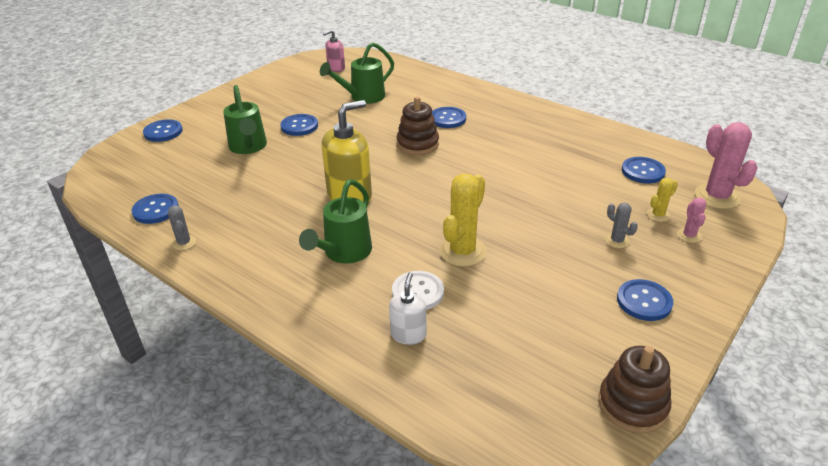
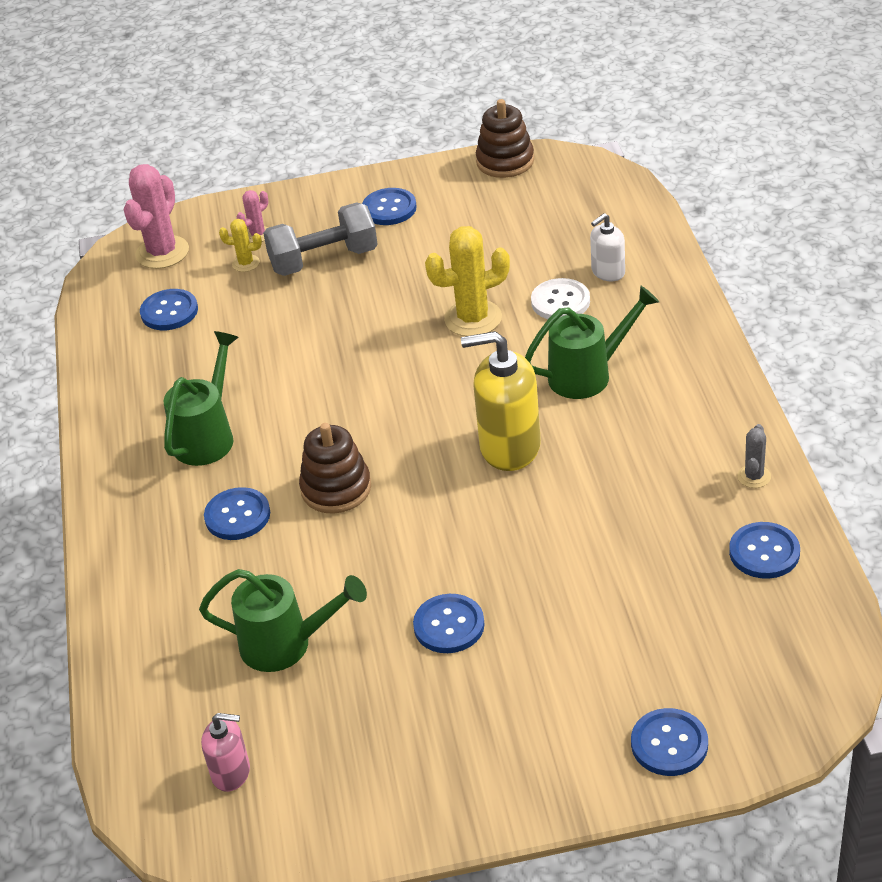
camera: 135 degrees left, 5 degrees up
green watering can [223,85,267,154] -> green watering can moved to [163,331,239,466]
grey cactus [605,203,638,248] -> grey dumbbell [263,202,378,276]

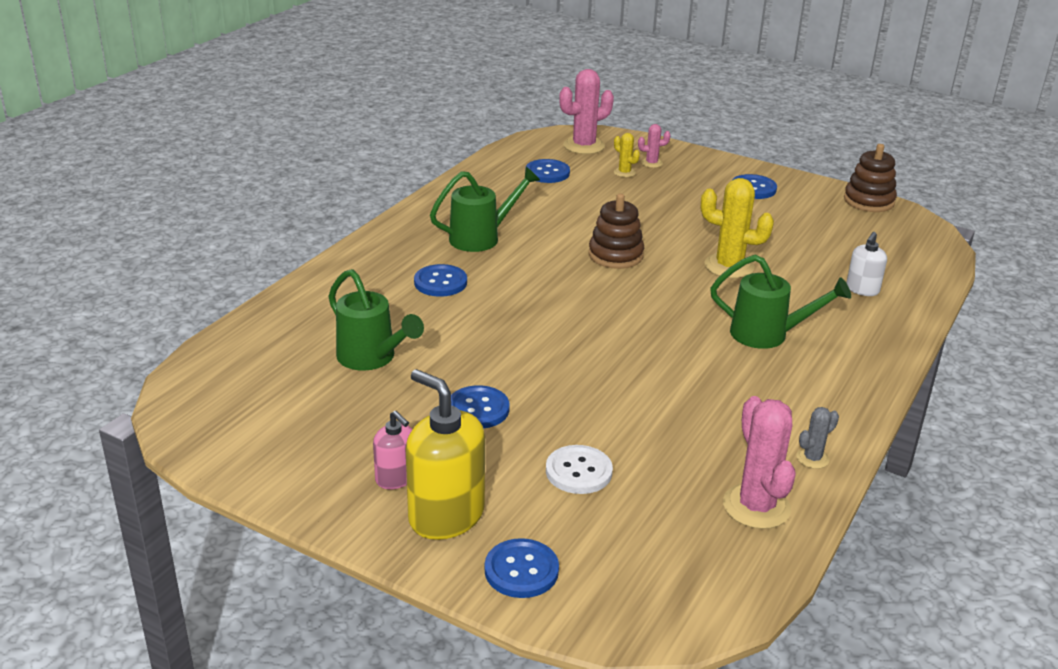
camera: 35 degrees right, 10 degrees down
pink soap dispenser [201,713,250,792] -> pink soap dispenser moved to [373,411,413,490]
grey dumbbell [263,202,378,276] -> none
brown stacking toy [299,423,371,514] -> brown stacking toy moved to [589,193,644,269]
yellow soap dispenser [461,331,541,471] -> yellow soap dispenser moved to [406,369,485,540]
white button [531,278,590,319] -> white button moved to [546,445,613,494]
white soap dispenser [590,213,625,281] -> white soap dispenser turned 60 degrees counterclockwise [846,232,887,296]
blue button [729,522,800,579] -> pink cactus [723,396,796,529]

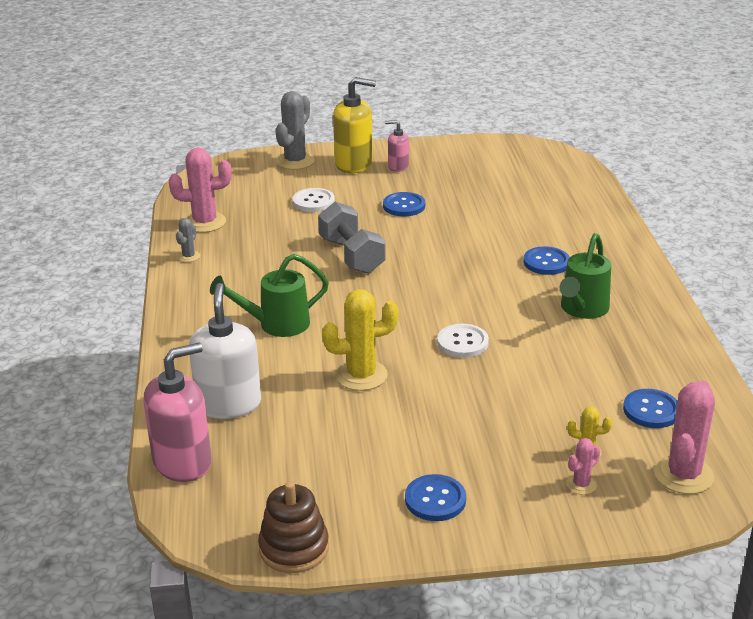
camera: 145 degrees right, 0 degrees up
green watering can [328,269,424,371] -> none
blue button [485,538,559,598] -> grey cactus [275,91,315,170]
brown stacking toy [589,193,644,269] -> white button [437,324,489,358]
pink cactus [723,396,796,529] -> pink cactus turned 45 degrees counterclockwise [169,148,231,233]
white soap dispenser [846,232,887,296] -> white soap dispenser [189,283,261,419], size x1.84
none -> pink soap dispenser [143,343,212,482]
none -> grey dumbbell [318,202,386,274]

